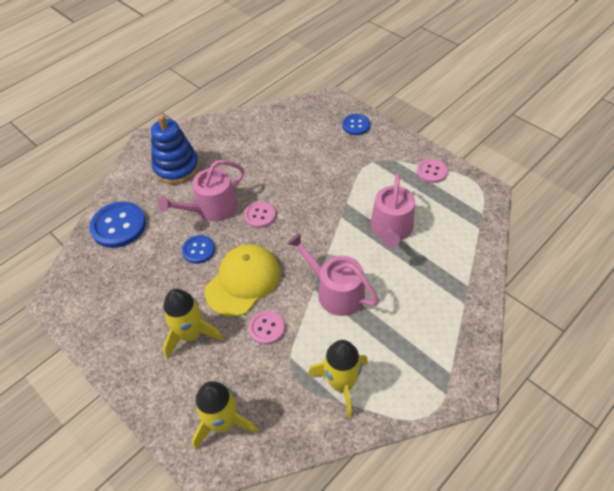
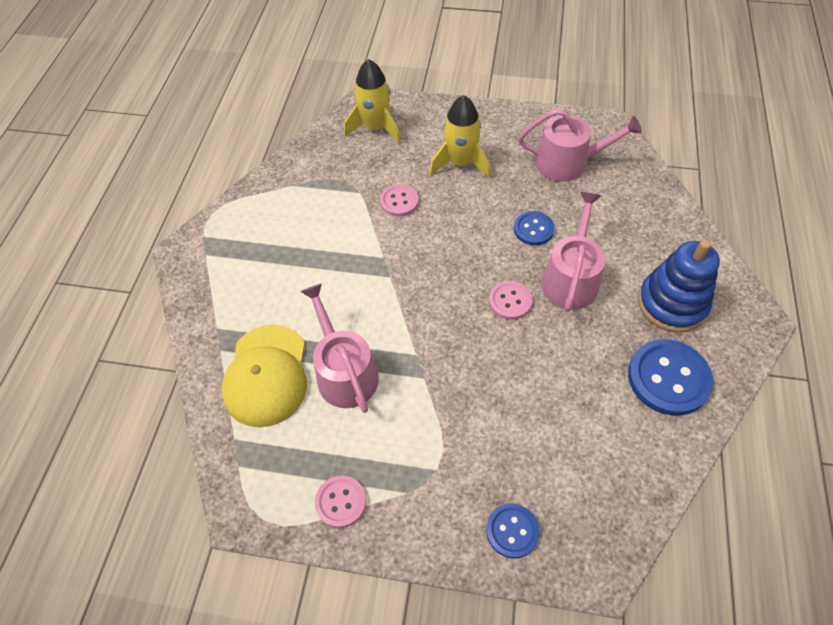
camera: 145 degrees right, 5 degrees up
blue button [89,202,146,248] -> blue button moved to [628,339,713,416]
yellow cap [205,244,280,316] -> yellow cap moved to [222,325,307,427]
pink watering can [287,233,379,316] -> pink watering can moved to [518,109,642,182]
yellow rocket [308,340,368,418] -> none

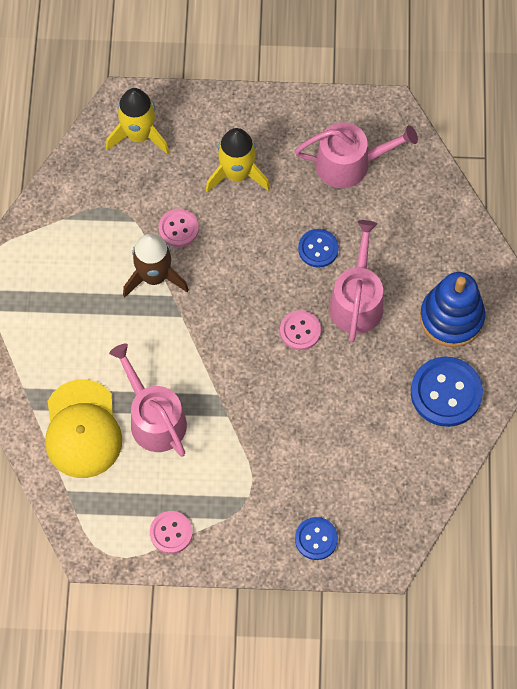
camera: 10 degrees left, 10 degrees up
none -> brown rocket [123,233,189,297]

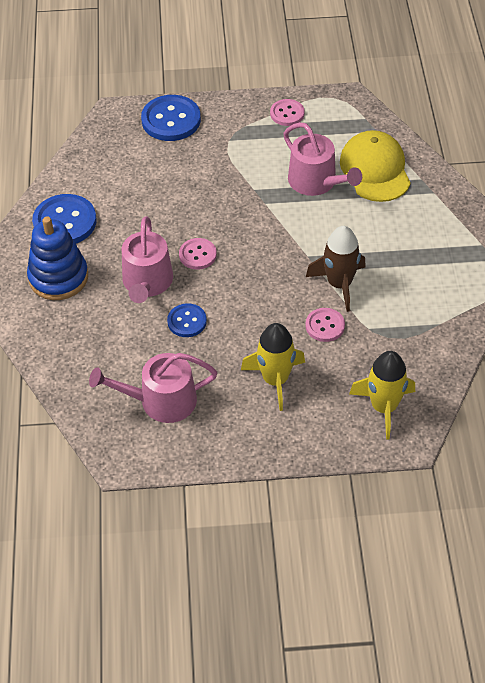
camera: 175 degrees right, 15 degrees down
blue button [295,517,338,560] -> blue button [141,95,201,141], size x1.72

